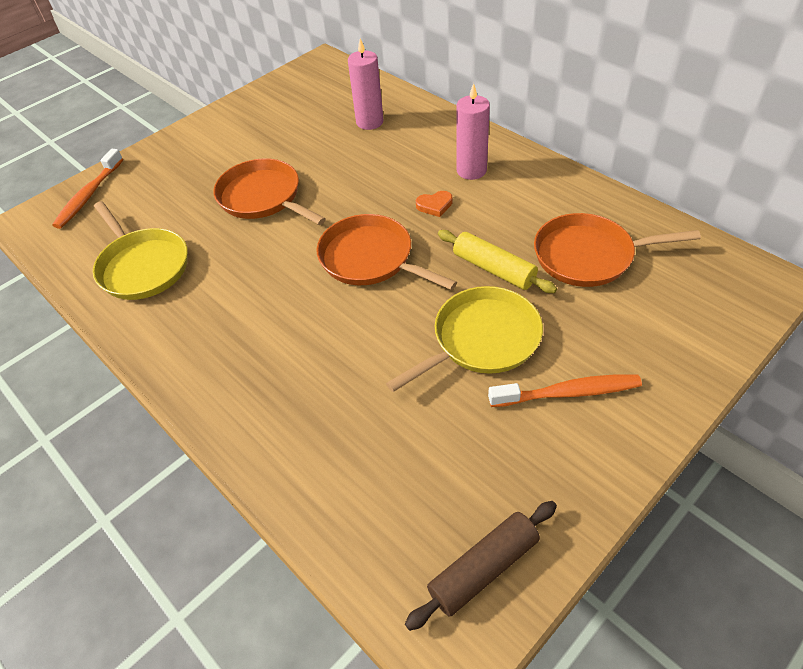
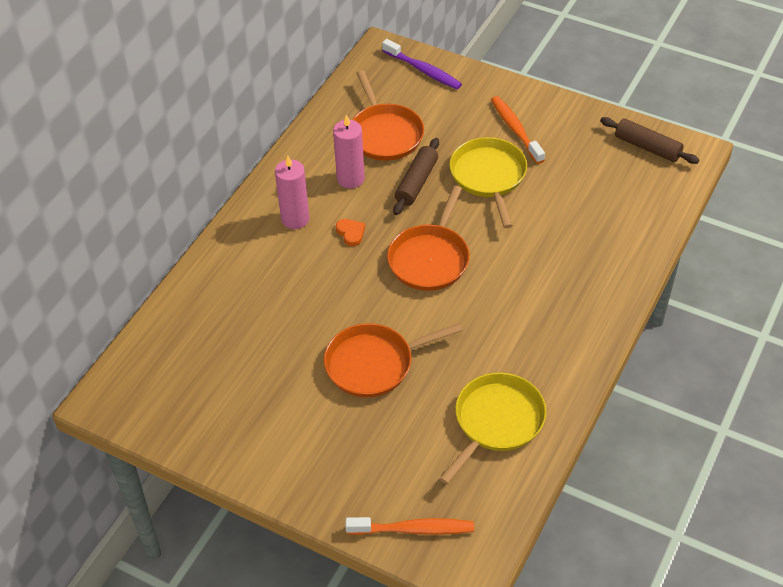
camera: 110 degrees left, 0 degrees up
orange pan [213,158,326,225] -> orange pan turned 45 degrees clockwise [324,323,463,398]
pink candle [348,38,383,130] -> pink candle moved to [333,115,365,188]
yellow pan [386,286,543,392] -> yellow pan turned 45 degrees clockwise [449,137,527,228]
yellow rolling pin [438,230,557,293] -> brown rolling pin [393,138,439,215]
none -> purple toothbrush [382,39,462,89]

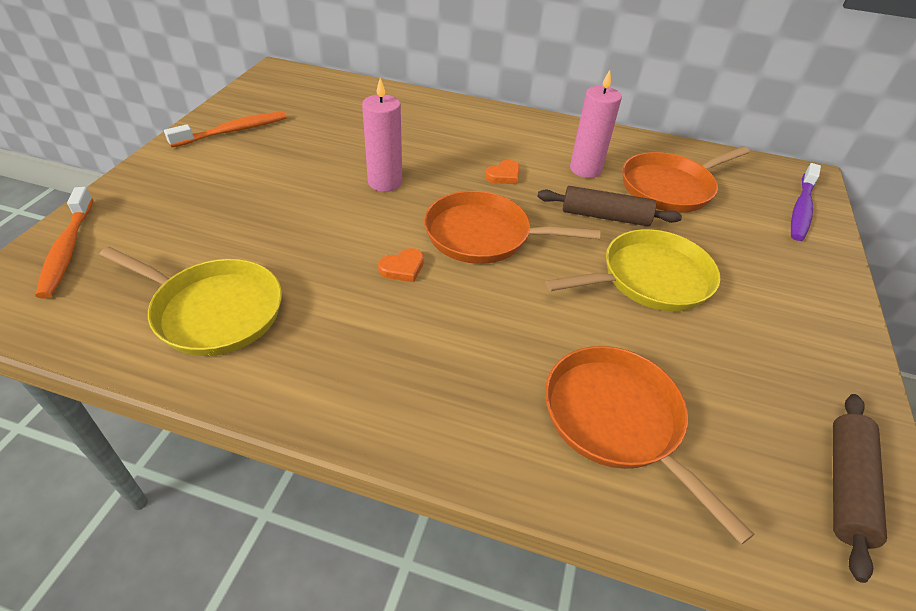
camera: 75 degrees right, 5 degrees down
pink candle [275,156,310,229] -> pink candle moved to [362,78,402,192]
orange pan [324,323,463,398] -> orange pan moved to [545,346,754,545]
orange toothbrush [491,96,545,164] -> orange toothbrush moved to [164,111,287,148]
none -> orange heart [378,248,424,282]

